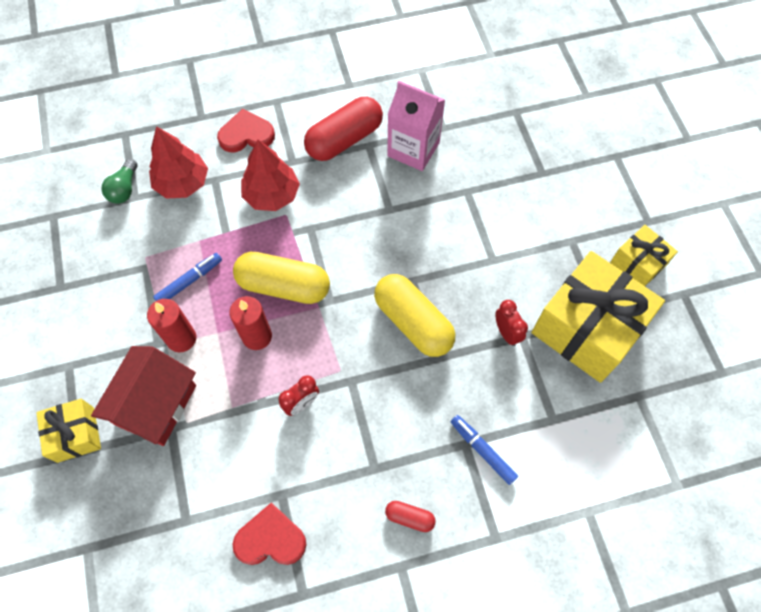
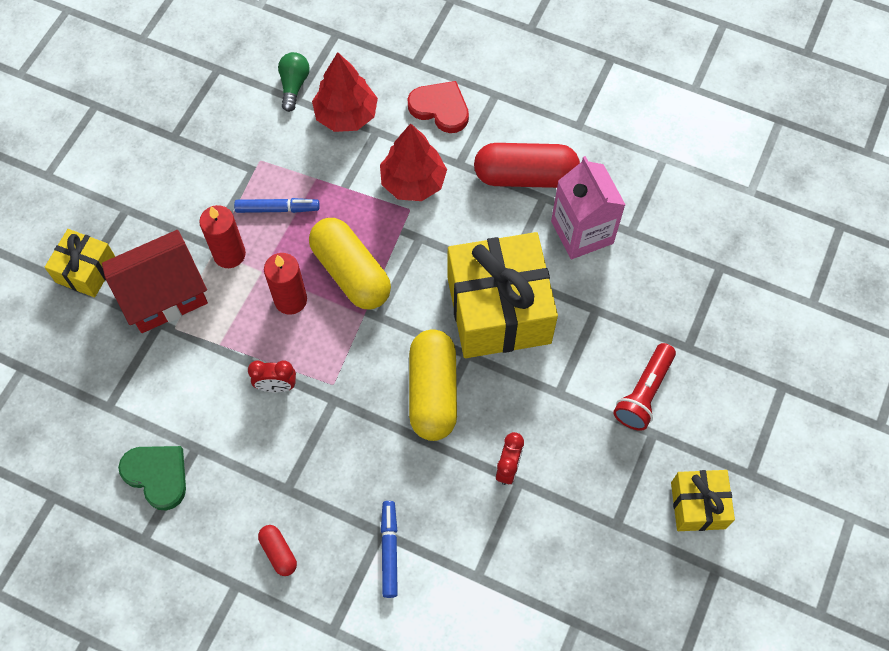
camera: 40 degrees right, 0 degrees up
green light bulb [101,159,138,204] -> green light bulb turned 135 degrees clockwise [278,52,310,112]
red heart [233,503,307,565] -> green heart [118,446,186,510]
yellow gift [531,251,665,383] -> yellow gift moved to [447,232,558,358]
none -> red flashlight [613,343,676,431]

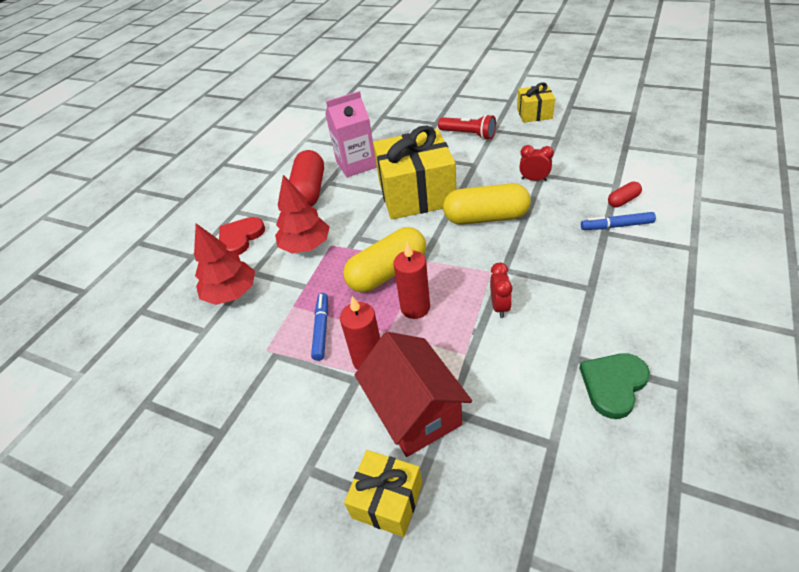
camera: 85 degrees left, 20 degrees down
red capsule [258,525,297,576] -> red capsule moved to [608,182,642,207]
green light bulb [278,52,310,112] -> none

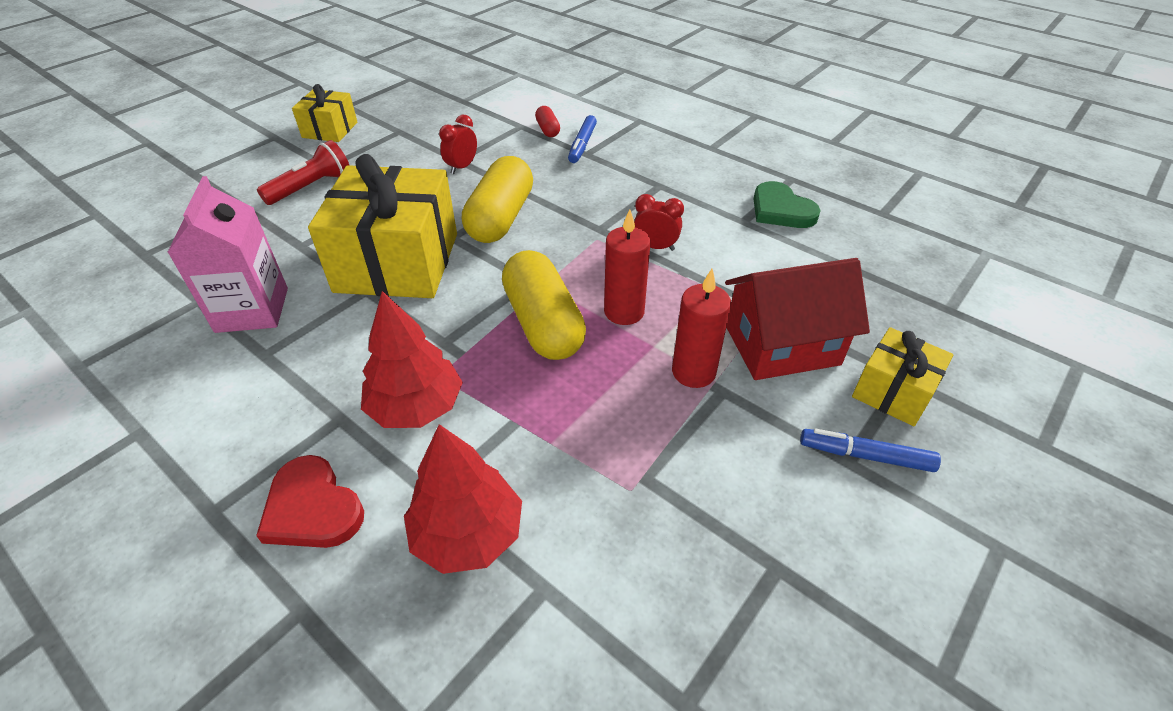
camera: 80 degrees left, 0 degrees up
red capsule [289,150,324,207] -> none
blue marker [311,293,328,361] -> blue marker moved to [800,429,941,472]

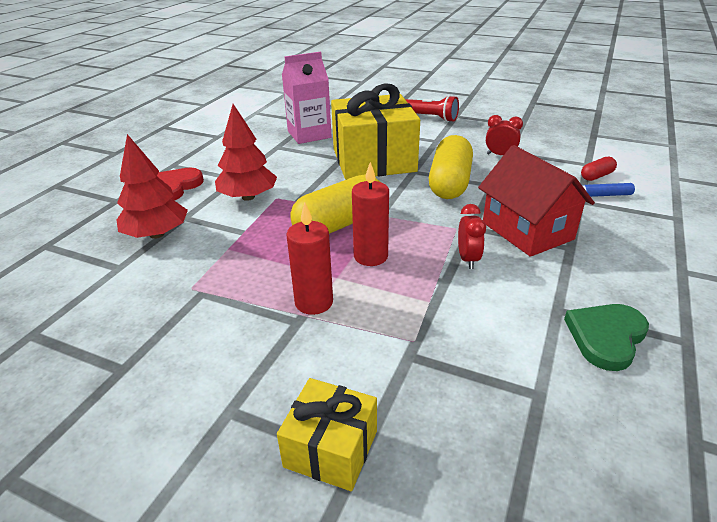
camera: 75 degrees right, 10 degrees down
yellow gift [292,84,357,142] -> none
yellow capsule [462,156,533,243] -> yellow capsule turned 75 degrees counterclockwise [429,135,473,199]
red house [725,258,870,380] -> red house moved to [478,145,595,257]
blue marker [800,429,941,472] -> none

